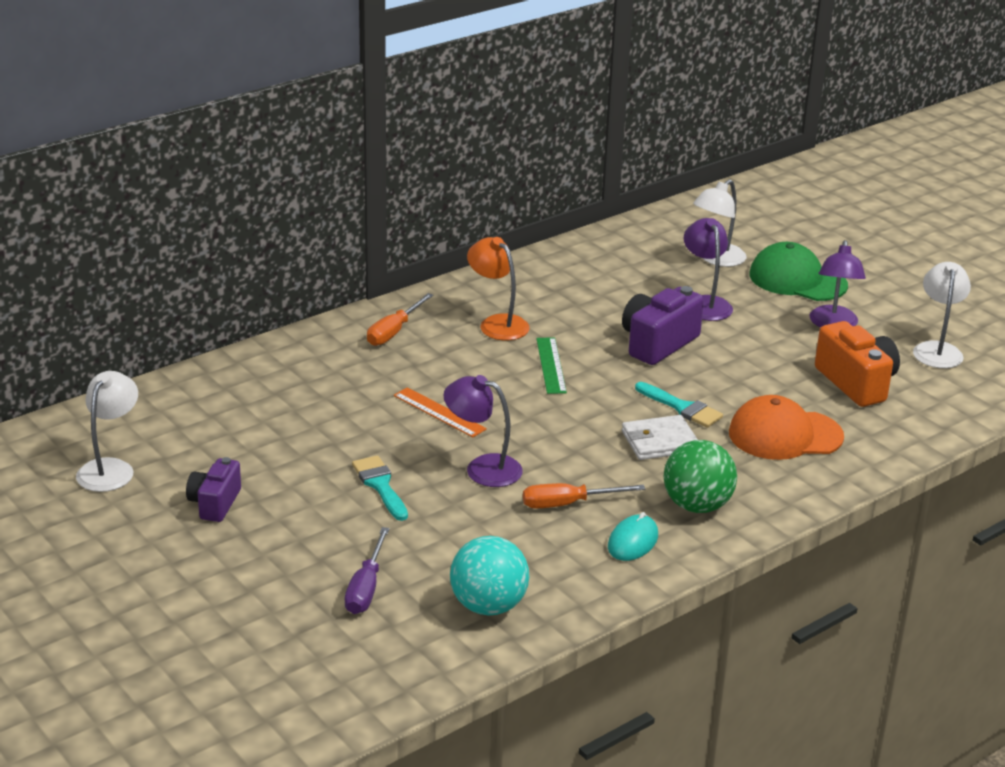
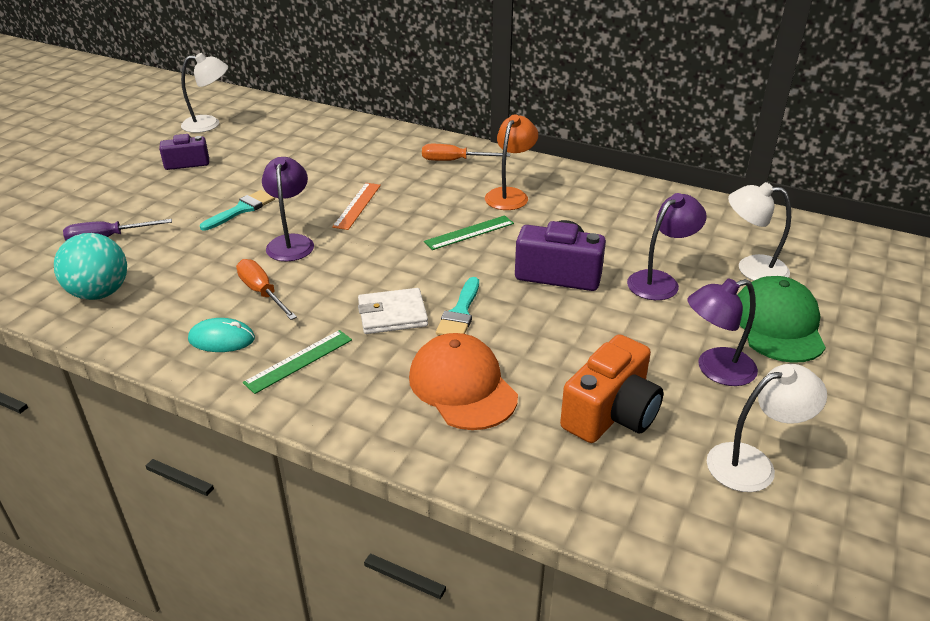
camera: 65 degrees right, 5 degrees up
white wallet [622,415,698,460] -> white wallet turned 60 degrees counterclockwise [358,288,428,334]
green ball [663,440,737,513] -> green ruler [243,330,352,394]

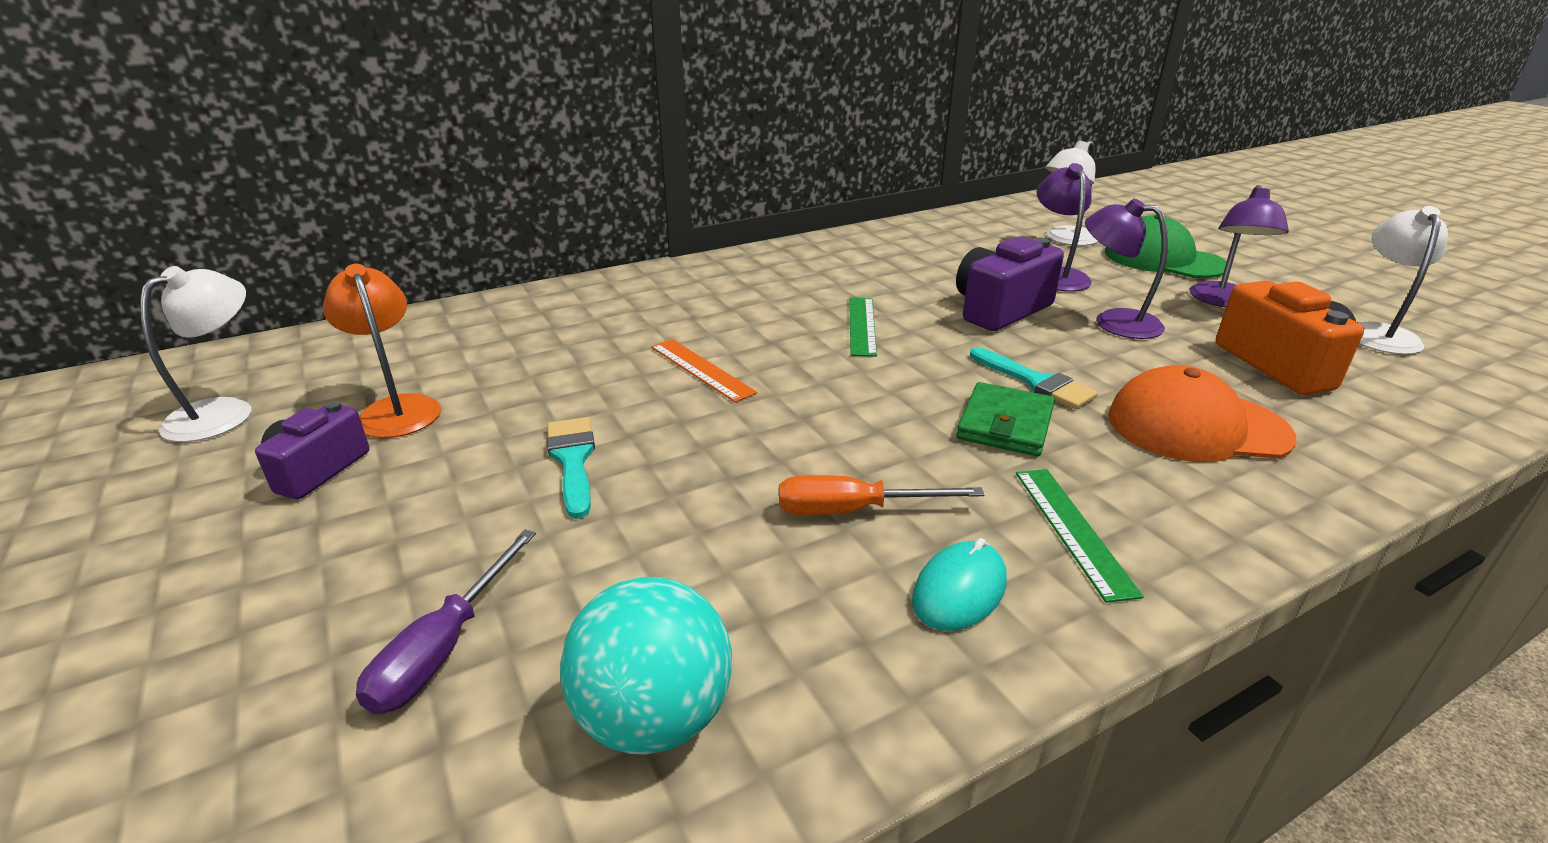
camera: 55 degrees left, 5 degrees down
purple lamp [262,157,314,261] -> purple lamp moved to [1085,199,1168,339]
white wallet [358,288,428,334] -> green wallet [956,382,1055,456]
orange screwdriver [422,144,510,161] -> none
orange lamp [485,114,538,210] -> orange lamp moved to [323,264,441,438]

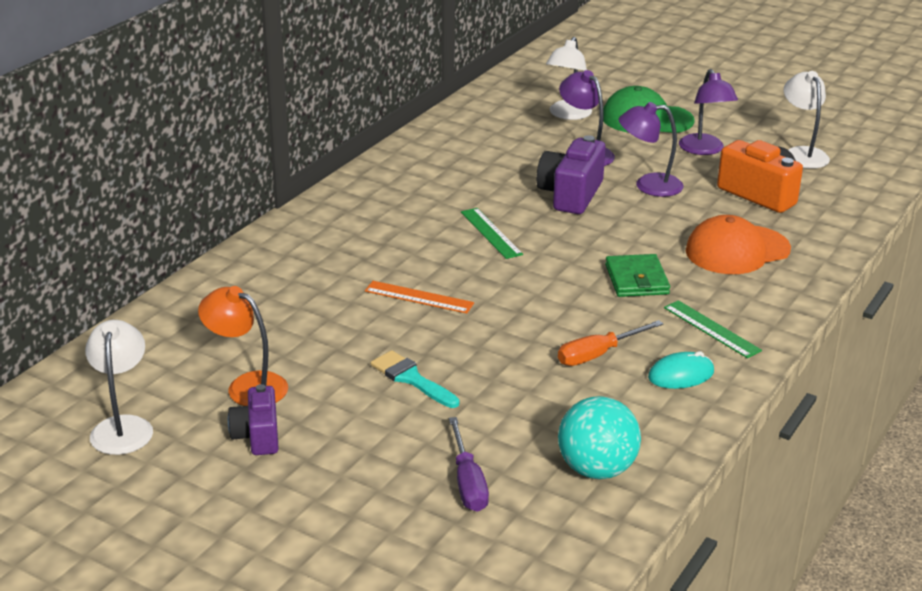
camera: 30 degrees left, 0 degrees up
turquoise mouse [912,538,1006,631] -> turquoise mouse turned 60 degrees clockwise [648,351,714,389]
turquoise brush [970,347,1098,409] -> none

